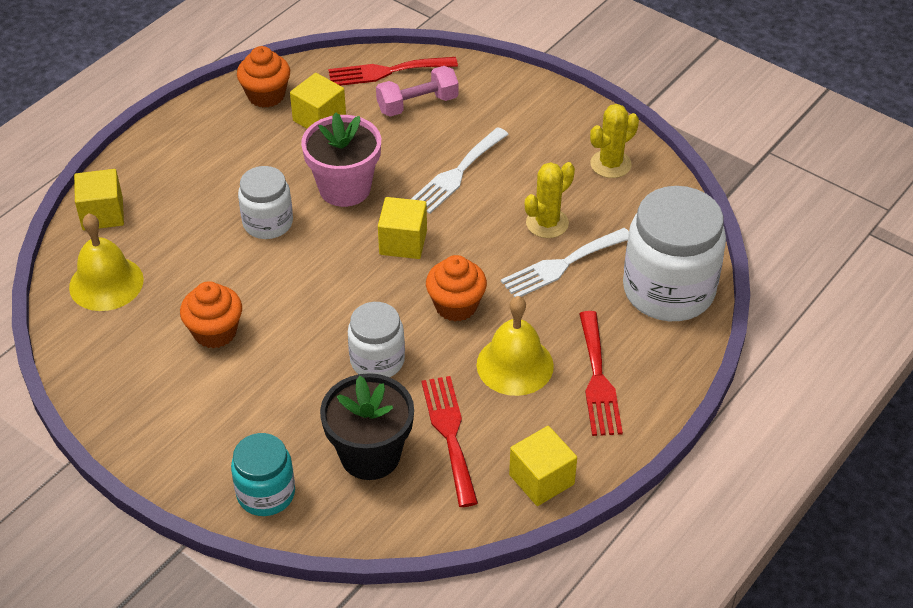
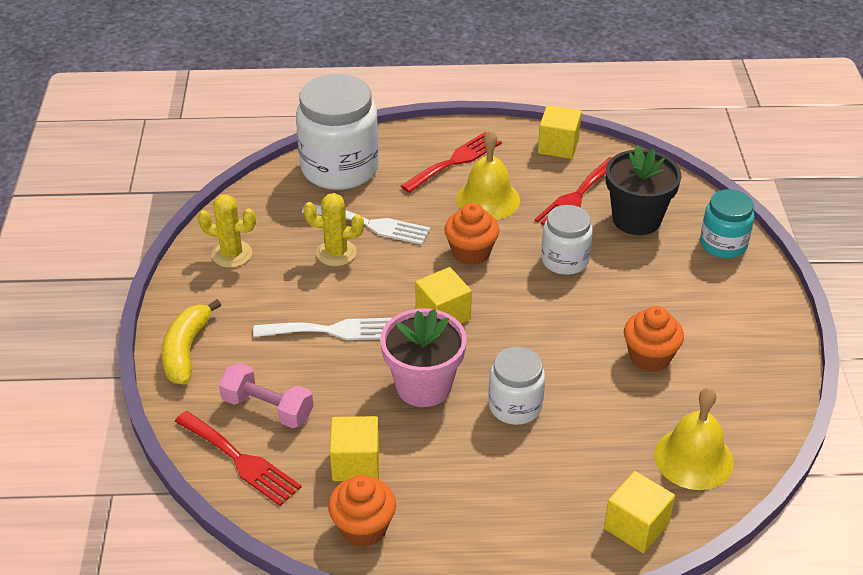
camera: 130 degrees left, 5 degrees down
none -> yellow banana [162,299,221,385]

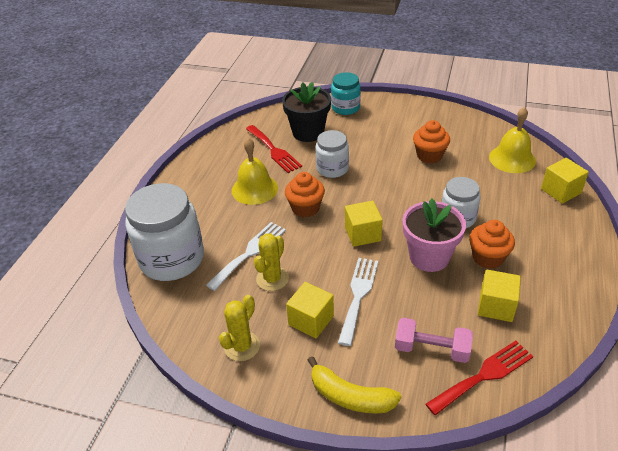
camera: 70 degrees left, 0 degrees up
pink dumbbell [219,363,313,428] -> pink dumbbell turned 60 degrees clockwise [395,318,473,363]
orange cupcake [328,475,396,547] -> orange cupcake moved to [469,220,515,269]
red fork [401,132,502,193] -> none
yellow cube [538,105,582,159] -> yellow cube moved to [286,282,334,338]

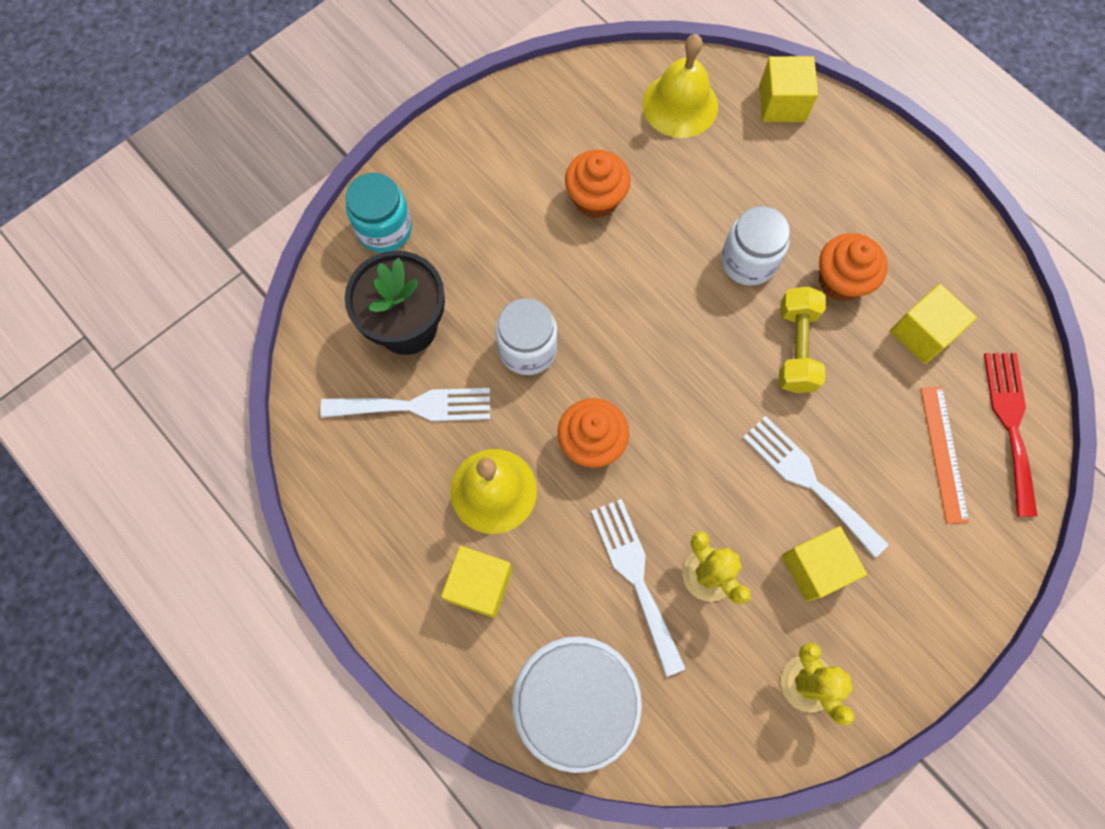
camera: 60 degrees left, 30 degrees up
red fork [246,125,302,173] -> white fork [320,388,490,421]
yellow banana [307,356,401,413] -> none
yellow cube [345,201,383,247] -> yellow cube moved to [441,546,512,618]
pink dumbbell [395,318,473,363] -> orange ruler [921,386,969,524]
pink flower pot [402,199,466,272] -> yellow dumbbell [779,286,826,393]

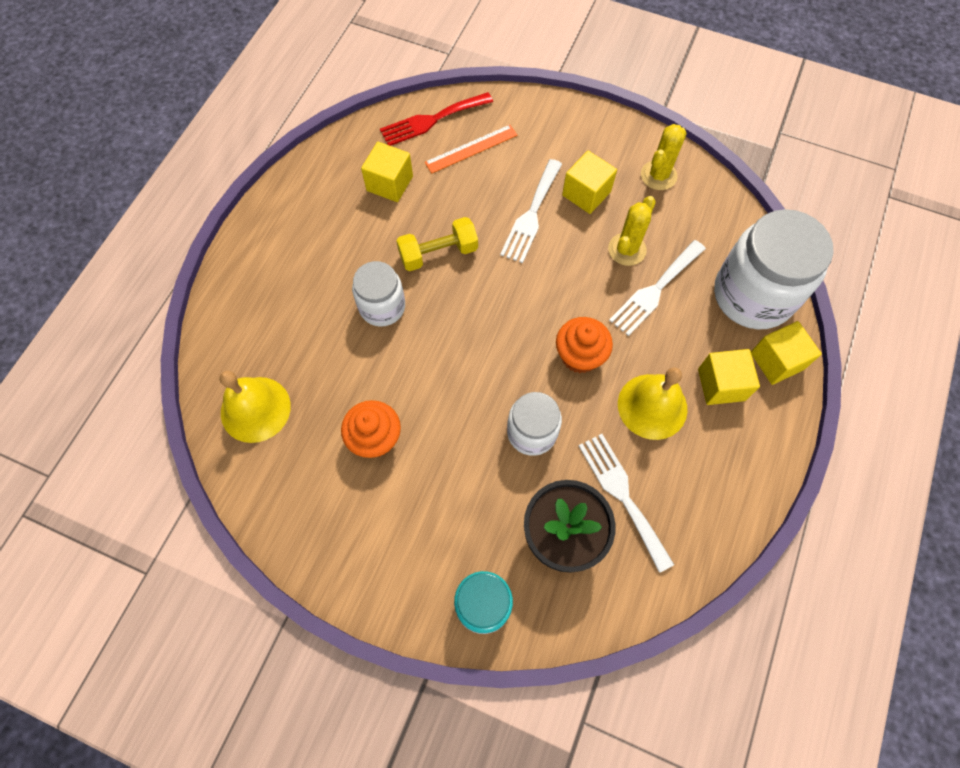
camera: 115 degrees left, 5 degrees down
yellow cube [759,56,818,122] -> yellow cube moved to [751,321,822,385]
orange cupcake [819,233,888,302] -> none

